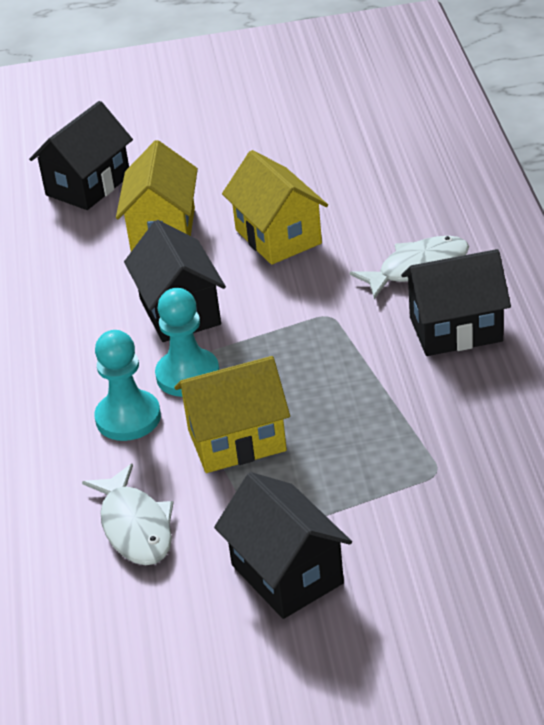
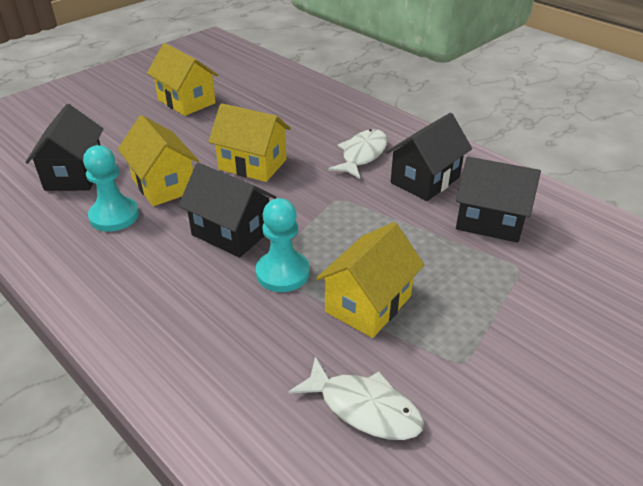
camera: 40 degrees left, 0 degrees up
turquoise pawn [94,330,161,441] -> turquoise pawn moved to [83,145,139,232]
black house [214,472,352,619] -> black house moved to [456,157,541,243]
none -> yellow house [147,43,218,116]

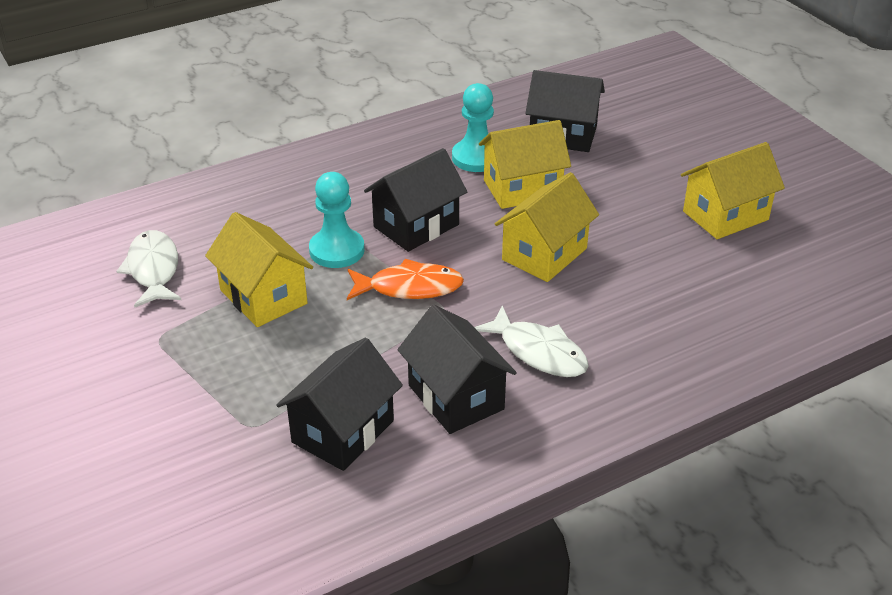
camera: 105 degrees right, 0 degrees up
white fish [289,357,424,440] -> white fish turned 120 degrees clockwise [116,230,181,308]
none -> orange fish [347,259,464,300]

